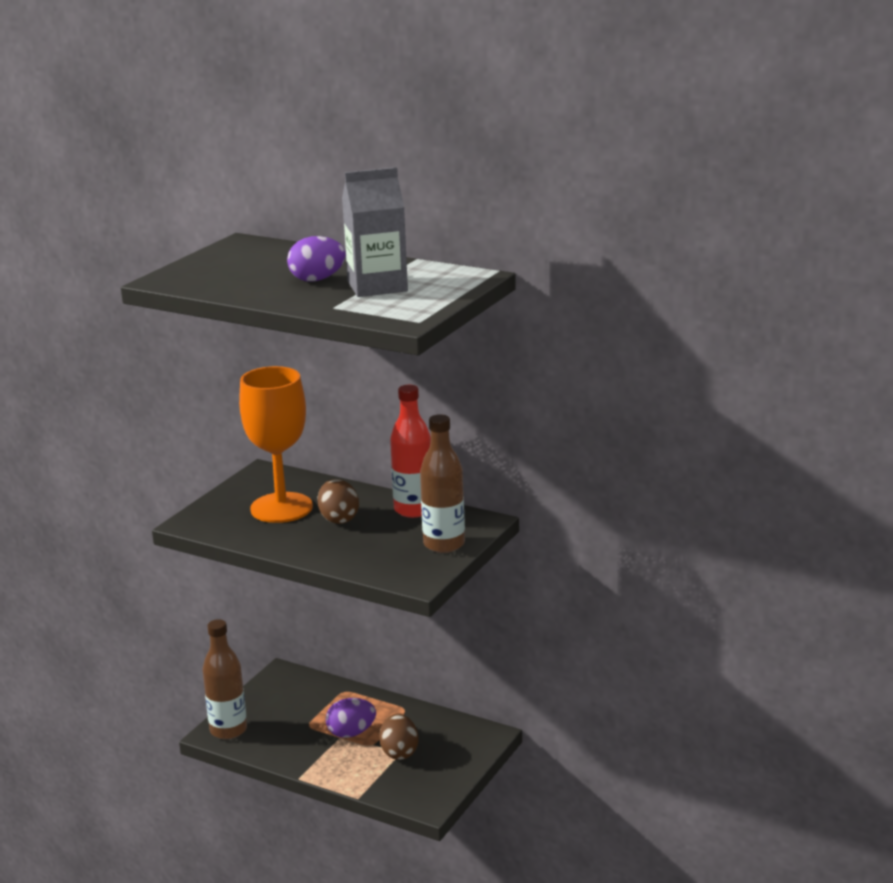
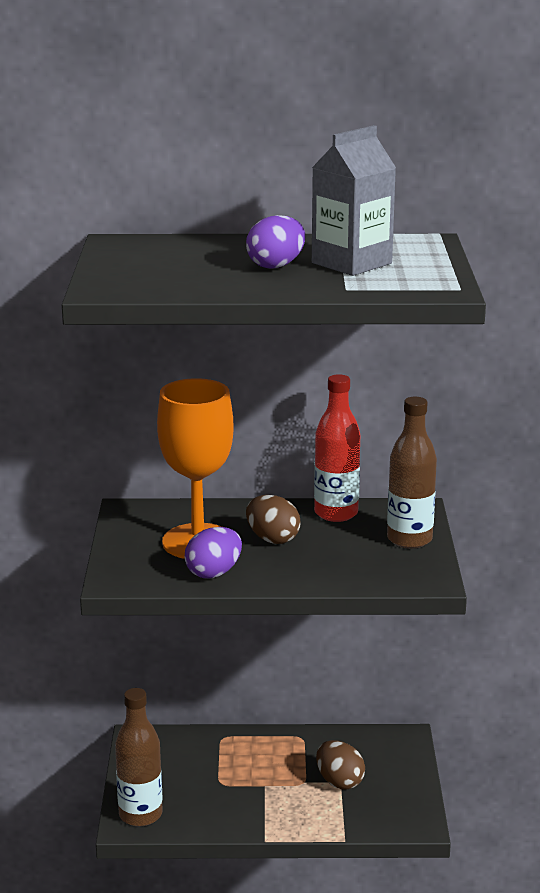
camera: 30 degrees left, 0 degrees up
purple egg [326,698,376,738] -> purple egg moved to [185,527,242,578]

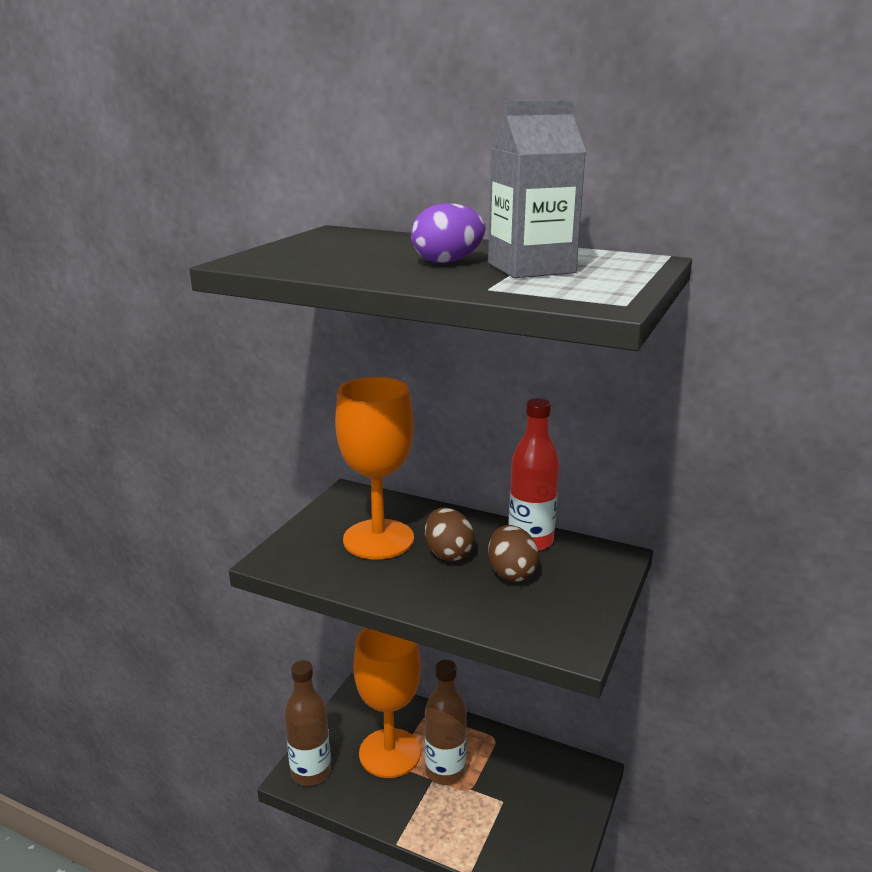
camera: 25 degrees right, 0 degrees up
purple egg [185,527,242,578] -> none
brown egg [316,740,365,790] -> brown egg moved to [488,525,539,582]
brown bottle [387,397,437,549] -> brown bottle moved to [425,660,467,785]
none -> orange goblet [353,628,421,778]

